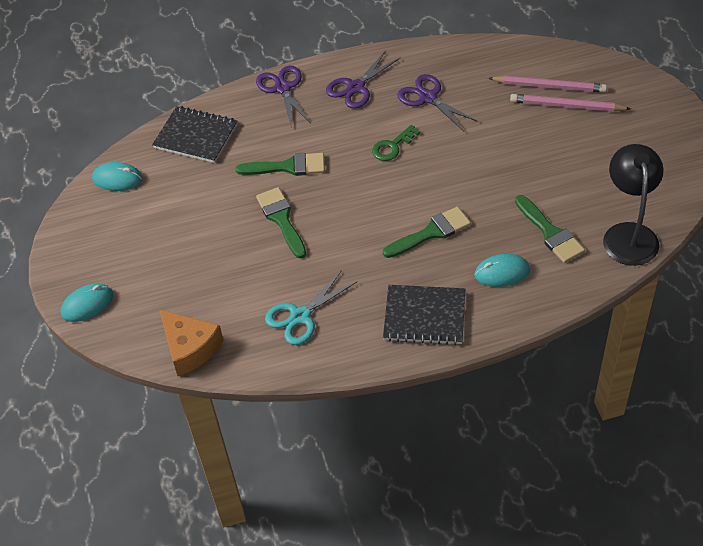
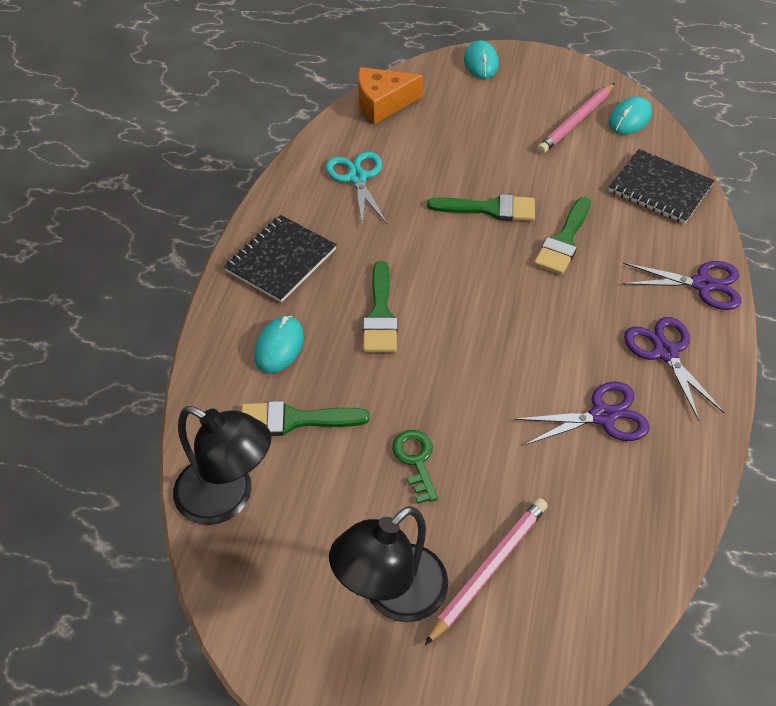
camera: 115 degrees right, 0 degrees up
black notebook [152,106,237,163] -> black notebook turned 75 degrees clockwise [609,149,715,224]
green key [372,125,420,161] -> green key moved to [392,430,438,504]
pink pencil [488,76,607,93] -> pink pencil moved to [538,83,615,154]
none -> black lamp [329,506,448,622]

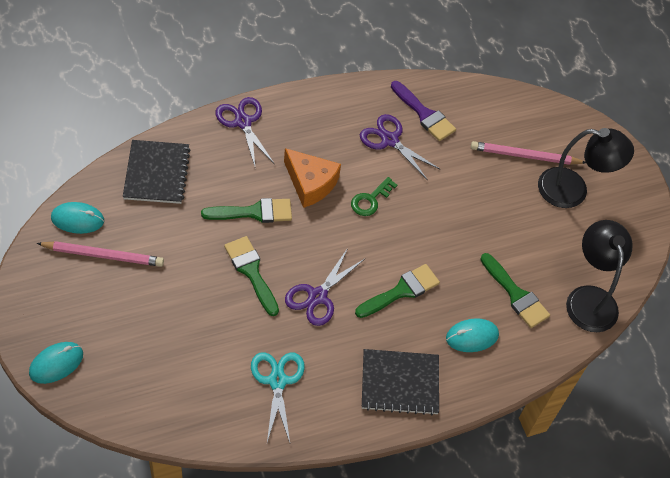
camera: 130 degrees left, 5 degrees up
turquoise scissors [325,151,387,228] -> turquoise scissors turned 135 degrees clockwise [251,352,305,442]
orange cheese [358,67,423,124] -> orange cheese moved to [284,148,341,208]
green key [392,430,438,504] -> green key moved to [351,177,397,216]
purple scissors [624,317,725,421] -> purple scissors moved to [285,248,365,326]
none -> purple brush [391,81,456,141]

